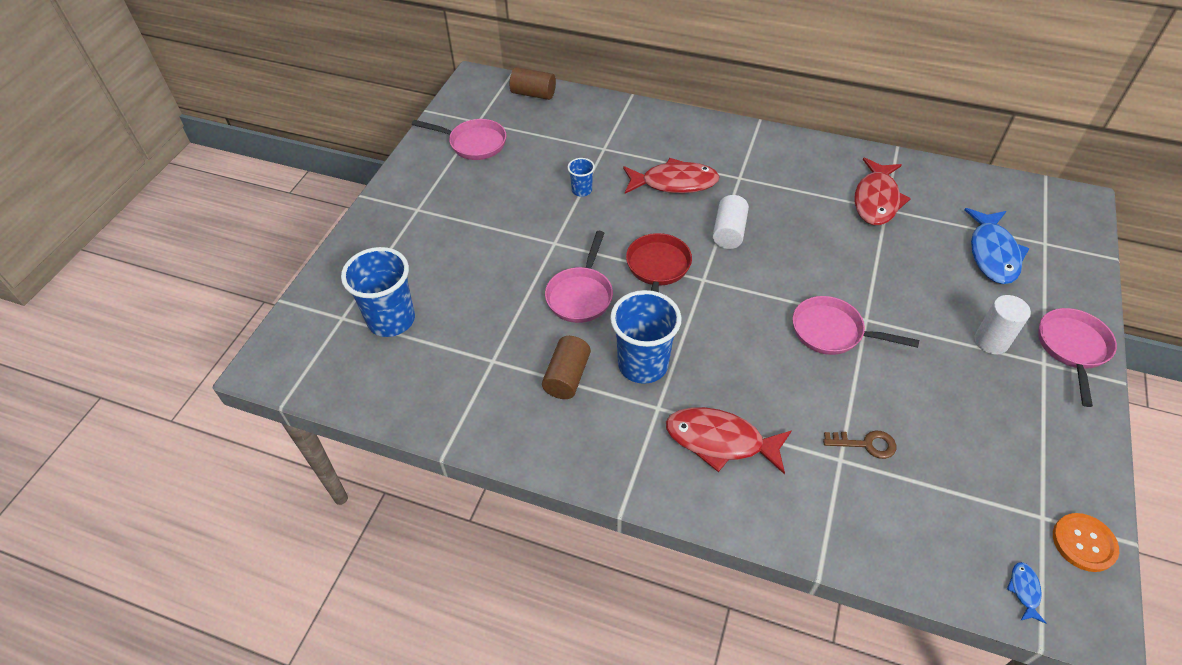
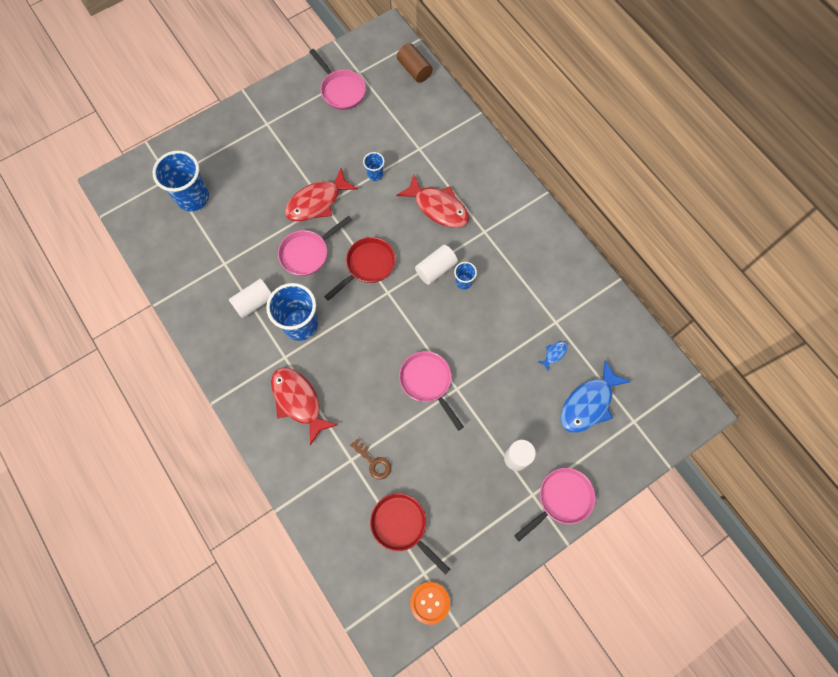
camera: 35 degrees right, 20 degrees up
brown cylinder [542,336,591,399] -> white cylinder [229,278,271,319]
red fish [854,158,911,225] -> red fish moved to [285,168,358,221]
blue fish [1007,562,1046,624] -> blue fish moved to [538,341,568,371]
none -> red pan [370,493,450,575]
none -> blue cup [454,262,477,290]

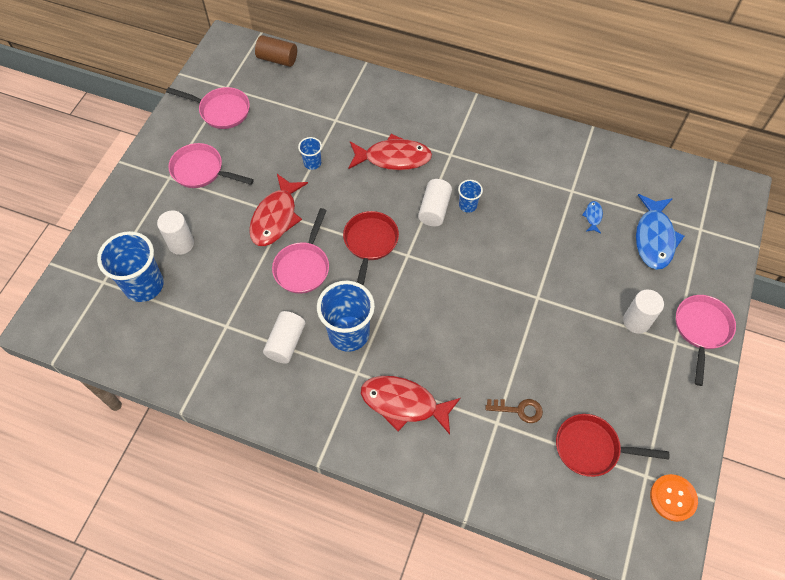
camera: 35 degrees left, 10 degrees down
pink pan [399,351,464,431] -> pink pan moved to [168,143,254,188]
none -> white cylinder [157,210,194,255]

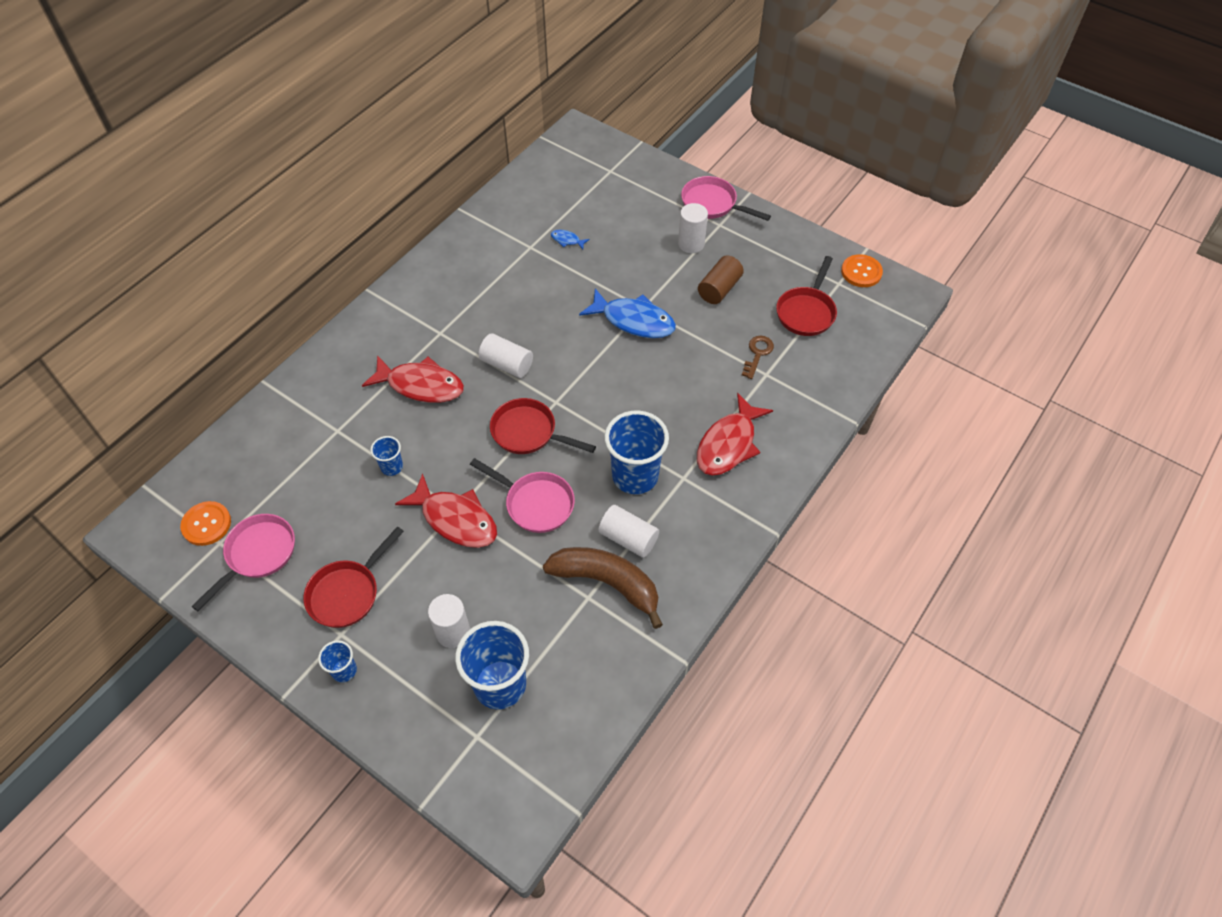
camera: 75 degrees left, 5 degrees down
pink pan [168,143,254,188] -> red pan [303,526,404,628]
brown cylinder [255,35,297,67] -> brown cylinder moved to [698,256,744,304]
red fish [349,134,432,170] -> red fish turned 90 degrees clockwise [362,355,464,403]
blue cup [458,180,483,213] -> blue cup moved to [318,640,357,682]
blue fish [636,194,684,270] -> blue fish moved to [579,288,676,338]
none -> orange button [180,501,231,546]
none -> brown banana [543,547,663,629]

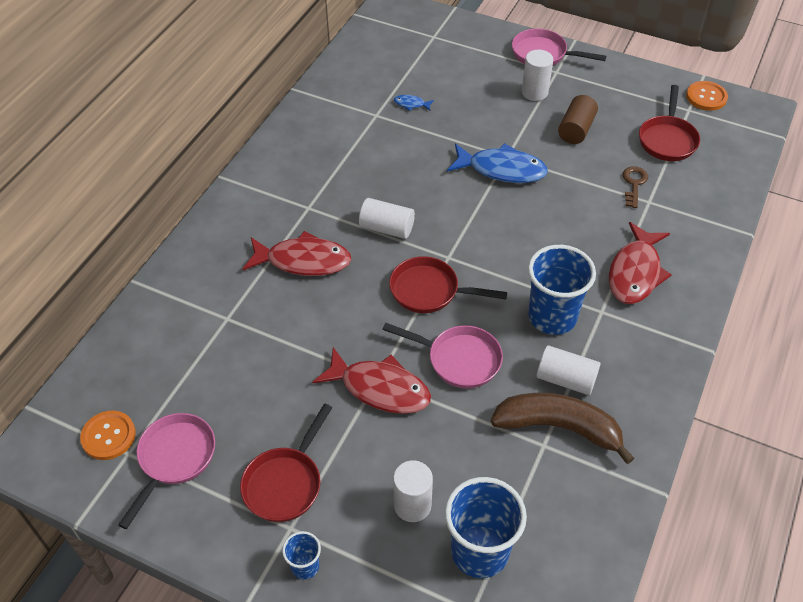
camera: 10 degrees left, 5 degrees down
blue cup [370,436,403,476] -> none

